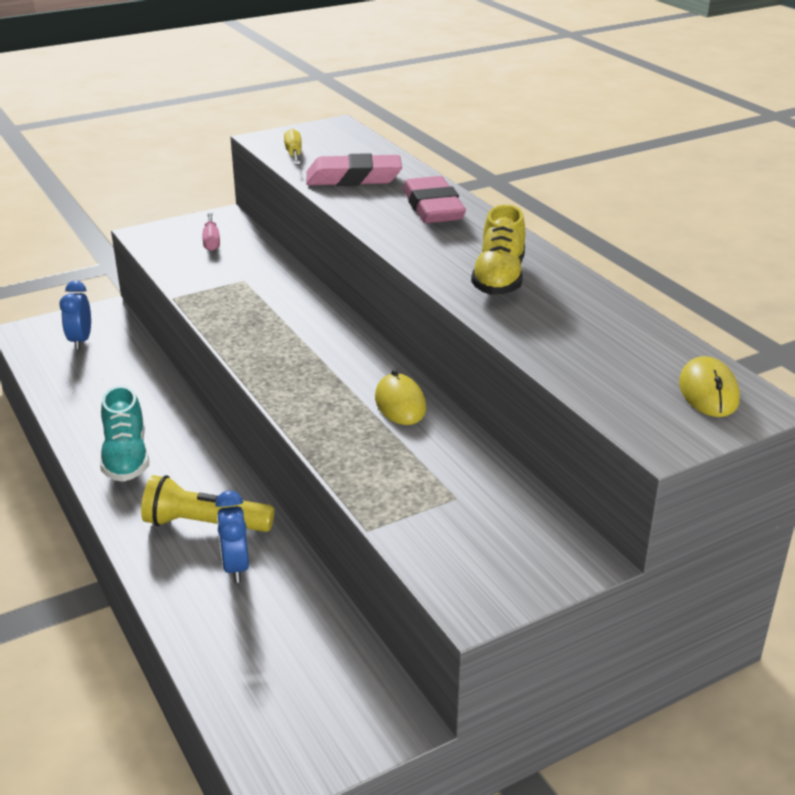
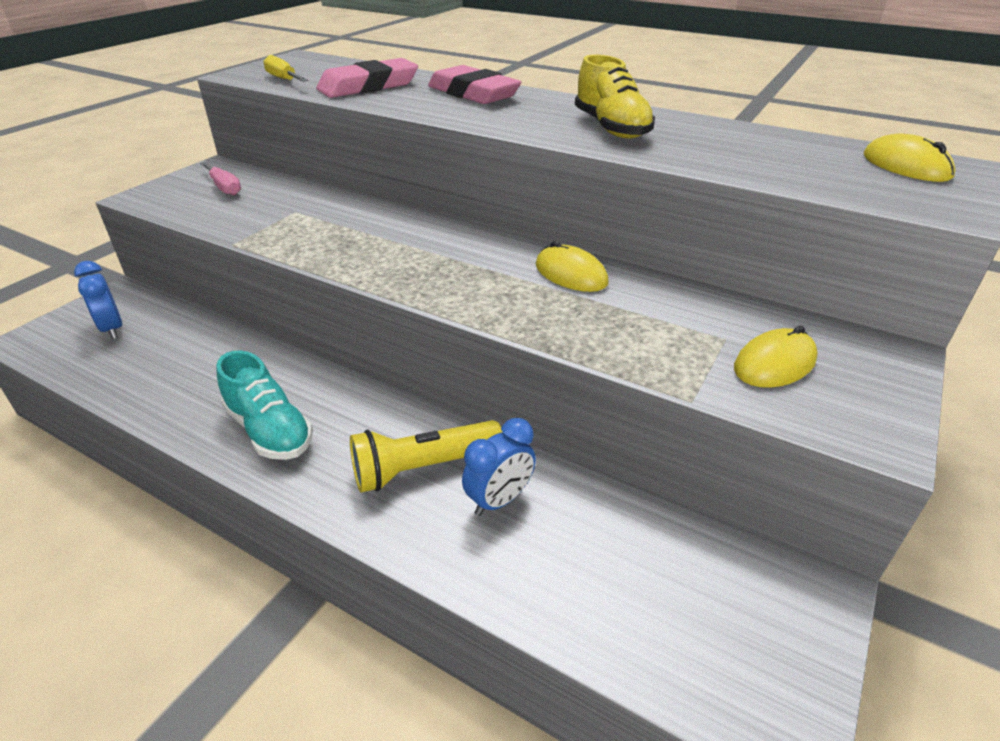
camera: 30 degrees left, 5 degrees up
blue clock [215,491,249,583] -> blue clock turned 90 degrees counterclockwise [462,418,536,516]
none -> yellow mouse [734,326,818,388]

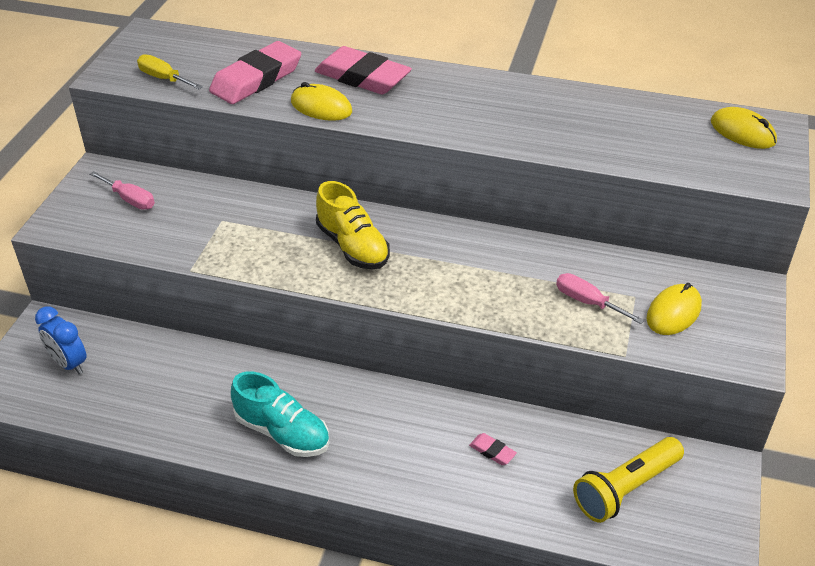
camera: 15 degrees left, 5 degrees up
yellow flashlight [350,420,502,493] -> yellow flashlight moved to [573,437,684,523]
blue clock [462,418,536,516] -> pink eraser [469,433,517,465]
yellow mouse [536,241,608,292] -> yellow mouse moved to [291,82,352,121]
yellow shoe [575,55,655,139] -> yellow shoe moved to [316,181,390,270]
none -> pink screwdriver [556,273,644,324]

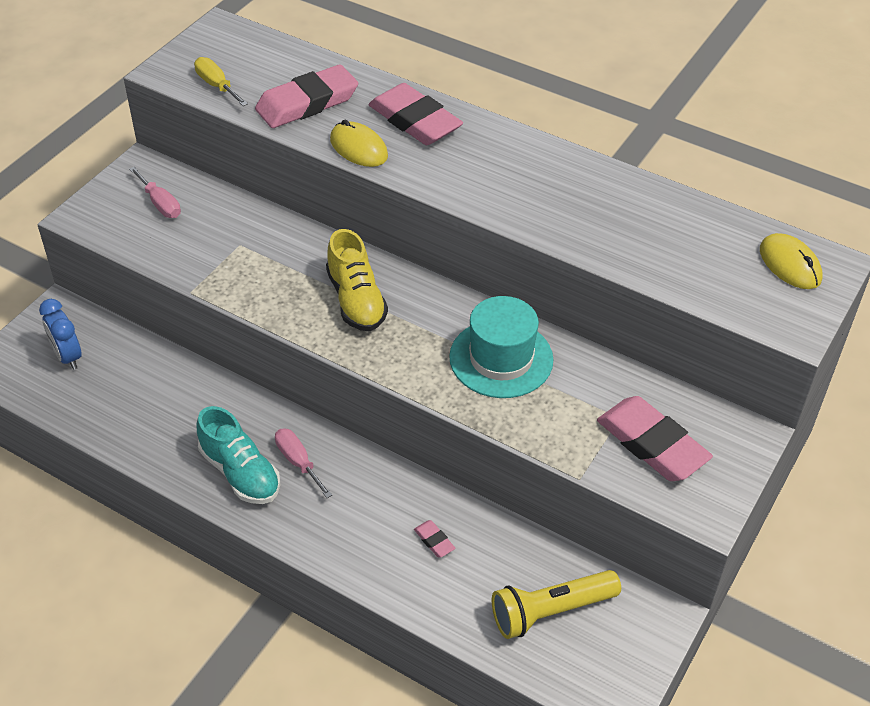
camera: 15 degrees right, 5 degrees up
pink screwdriver [556,273,644,324] -> pink screwdriver moved to [275,428,332,498]
yellow mouse [646,283,702,335] -> pink eraser [597,396,713,481]
none -> turquoise hat [449,296,553,398]

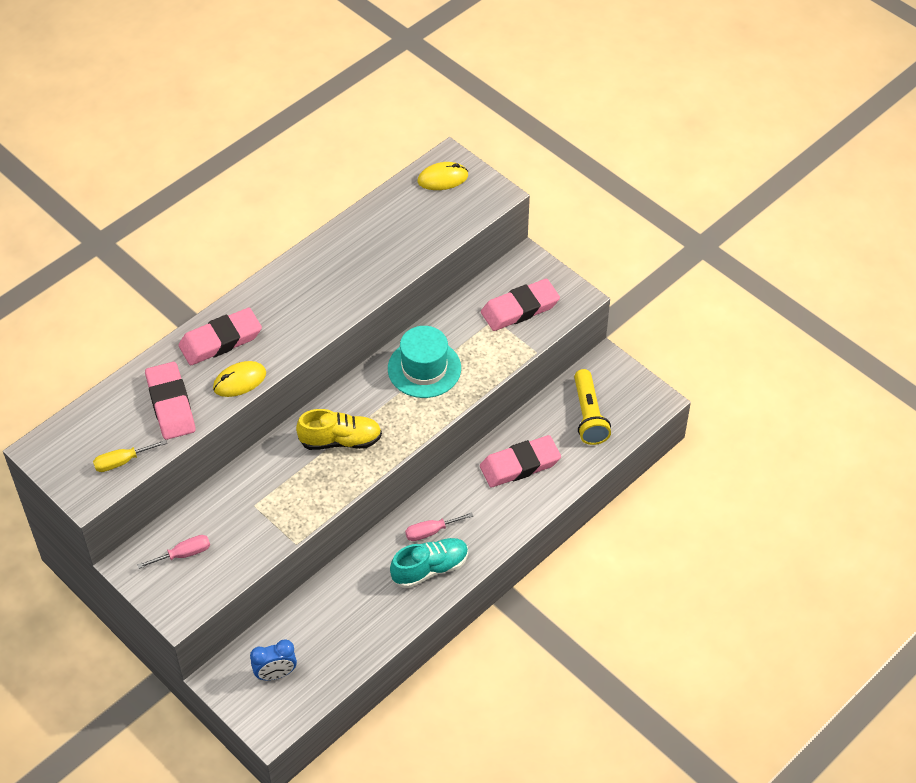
camera: 75 degrees left, 5 degrees up
pink eraser [414,520,455,557] -> pink eraser [480,435,561,487], size x2.38

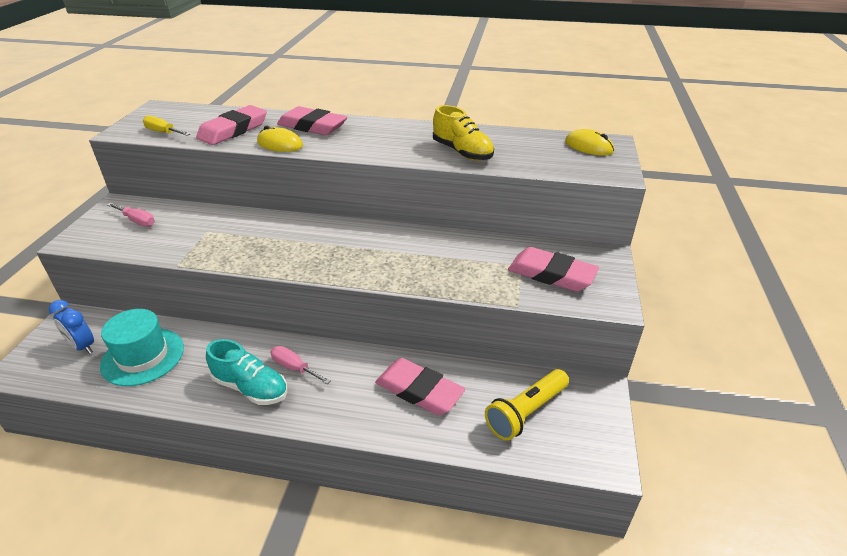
camera: 55 degrees right, 15 degrees down
yellow shoe [296,409,382,450] -> yellow shoe moved to [433,105,494,161]
turquoise hat [388,326,461,398] -> turquoise hat moved to [100,309,184,386]

